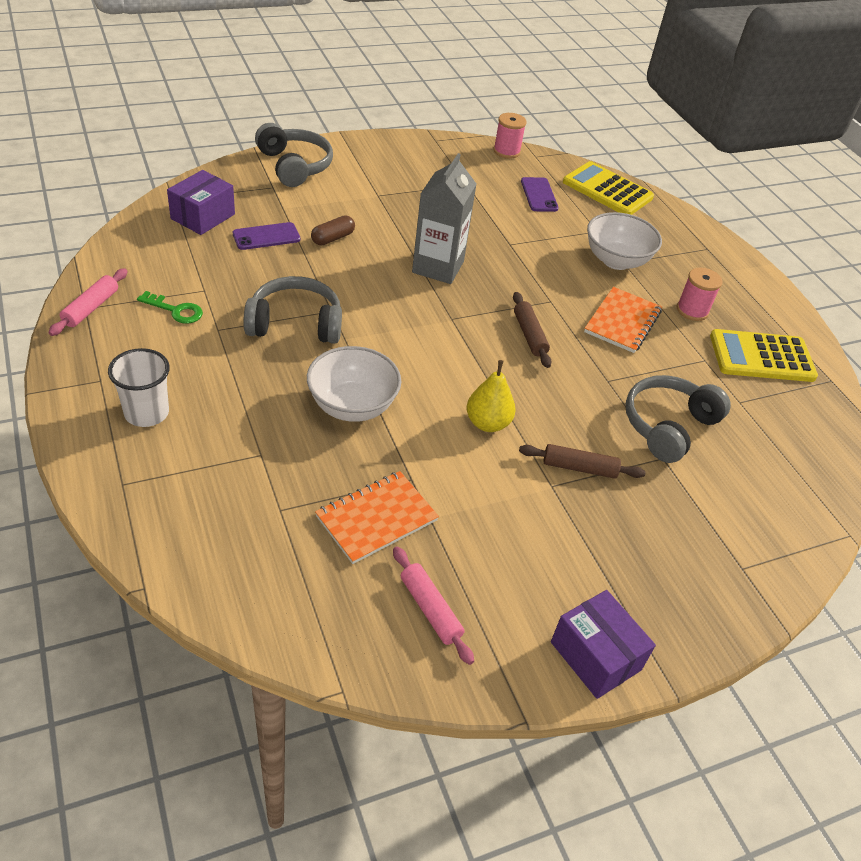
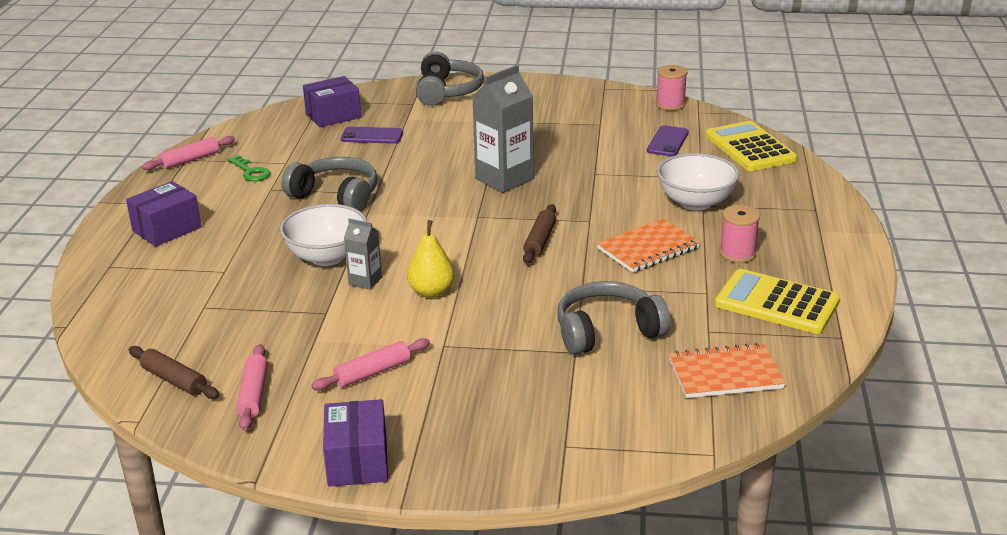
camera: 35 degrees right, 15 degrees down
white cup [108,348,170,427] -> purple box [126,181,202,247]
brown capsule [311,215,355,245] -> none
orange notebook [315,471,439,564] -> orange notebook moved to [669,343,785,398]
brown rolling pin [519,444,645,479] -> brown rolling pin moved to [129,346,219,399]
none -> pink rolling pin [312,338,430,391]
none -> grey carton [344,219,382,290]

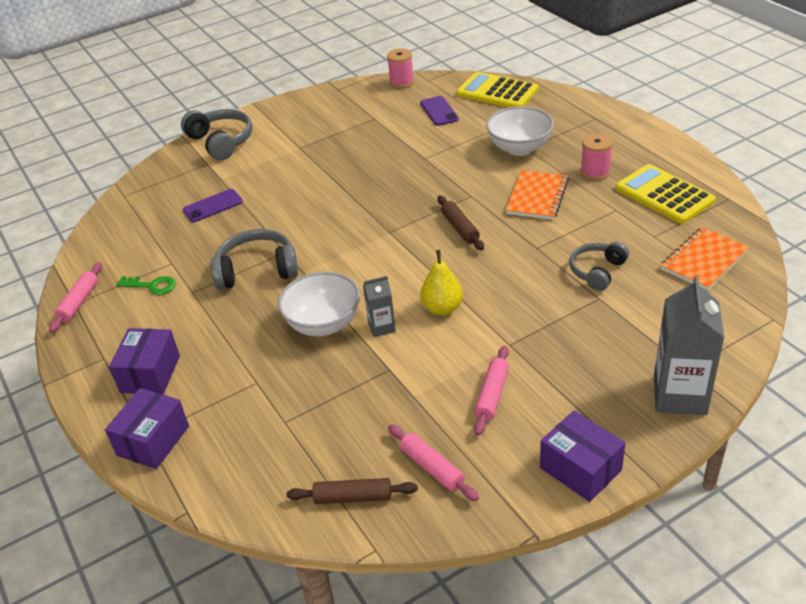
camera: 35 degrees left, 10 degrees up
purple box [303,76,361,127] -> purple box moved to [105,388,189,469]
grey carton [473,65,533,193] -> grey carton moved to [654,276,724,415]
grey headphones [557,281,671,355] -> grey headphones [569,242,629,291], size x0.66
yellow calculator [715,269,840,334] -> yellow calculator turned 60 degrees clockwise [616,164,716,224]

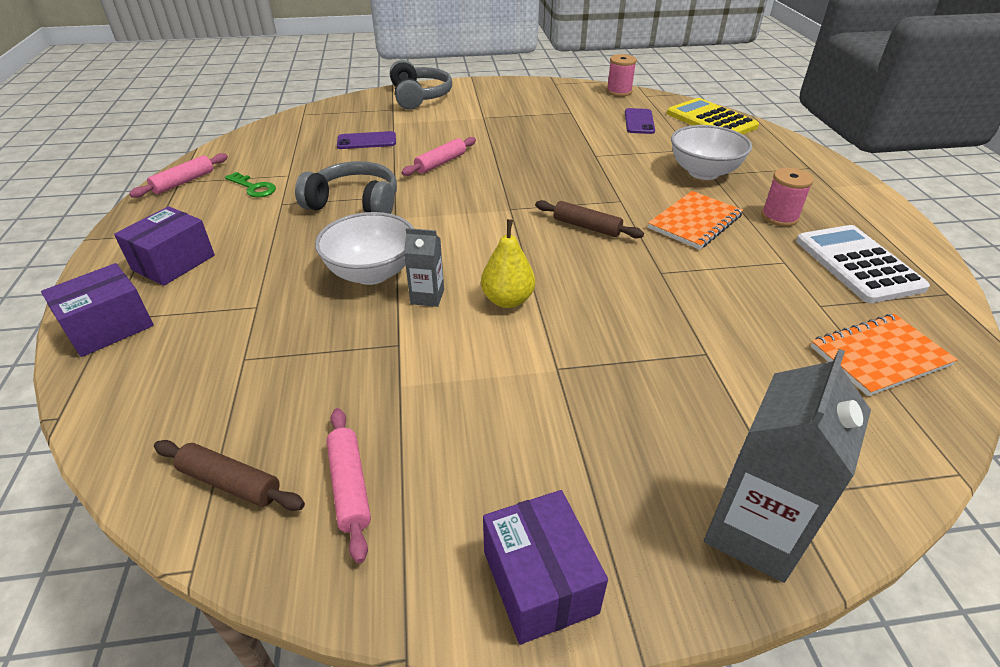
camera: 20 degrees right, 0 degrees up
brown rolling pin [437,195,484,251] -> brown rolling pin turned 60 degrees counterclockwise [535,200,644,238]
pink rolling pin [474,346,509,435] -> pink rolling pin moved to [402,137,476,176]
grey headphones [569,242,629,291] -> none
yellow calculator [616,164,716,224] -> white calculator [796,225,930,303]

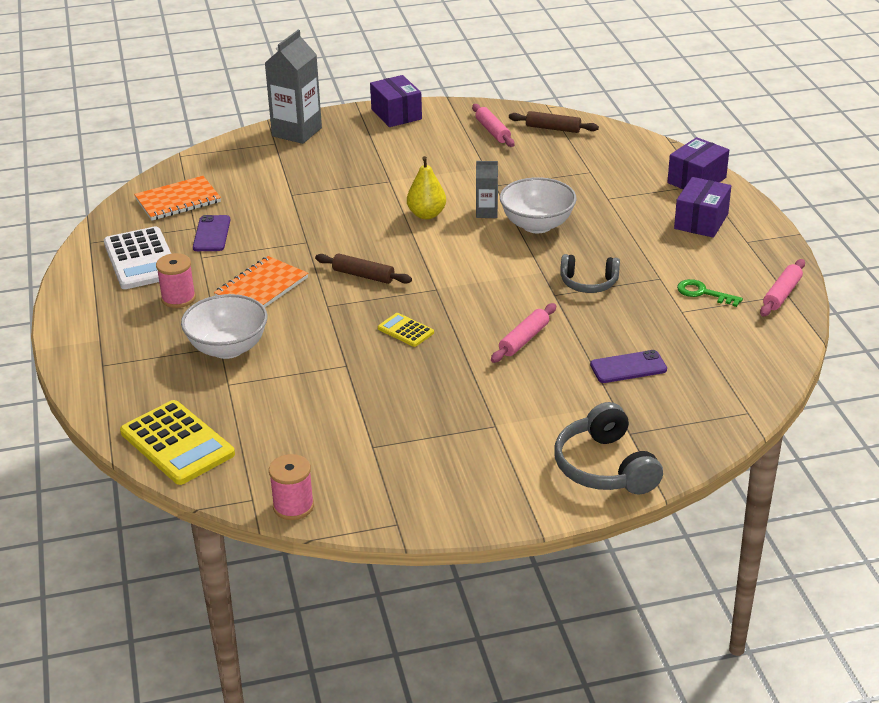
camera: 175 degrees right, 5 degrees down
grey headphones [295,161,397,214] -> grey headphones [560,254,620,293], size x0.66
purple phone [625,108,655,134] -> purple phone moved to [193,215,230,251]
none -> yellow calculator [378,313,434,347]

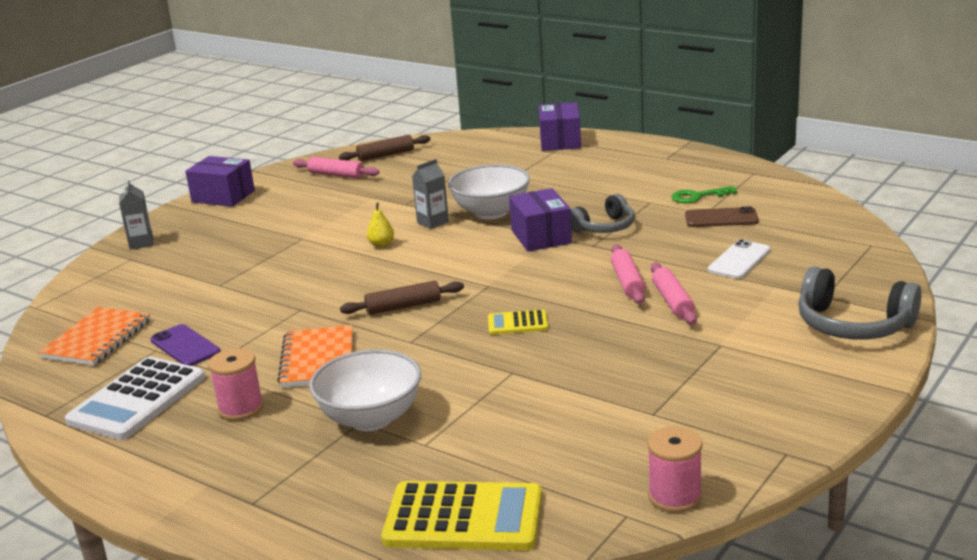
camera: 40 degrees left, 10 degrees down
white calculator [104,226,171,289] -> white calculator turned 90 degrees clockwise [65,357,205,440]
grey carton [265,30,322,144] -> grey carton [119,180,153,250], size x0.52
yellow pear [407,156,446,219] -> yellow pear [367,202,394,247], size x0.61
purple phone [590,350,667,383] -> white phone [708,240,770,279]
purple box [674,177,731,238] -> purple box moved to [509,188,572,252]
pink rolling pin [760,259,805,316] -> pink rolling pin moved to [651,262,697,325]
none -> brown phone [685,206,759,227]

